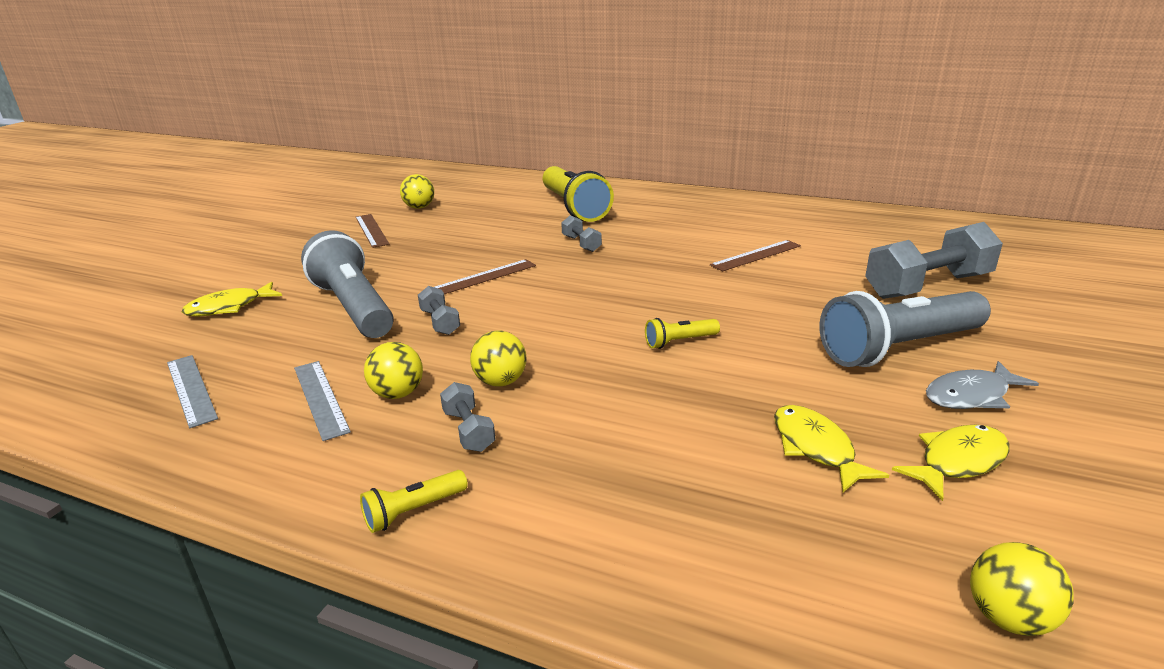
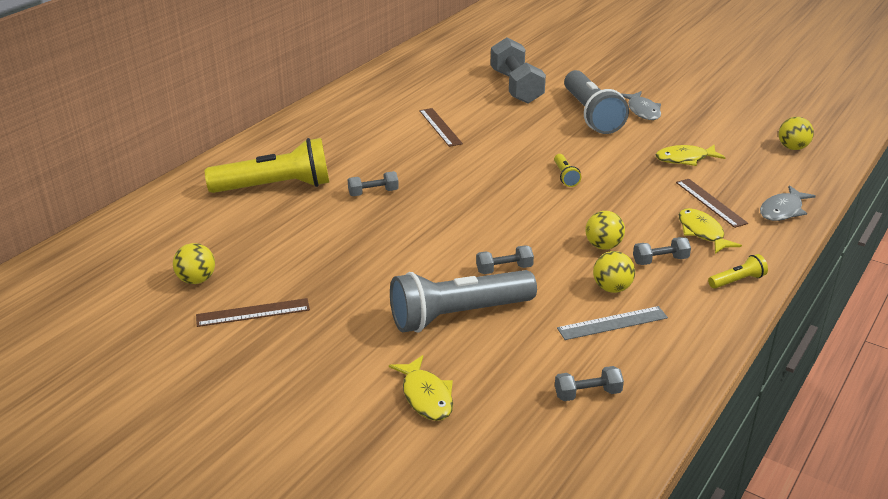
camera: 80 degrees left, 5 degrees up
grey ruler [167,355,218,428] -> grey dumbbell [555,366,624,401]
yellow flashlight [360,470,468,533] -> yellow flashlight turned 90 degrees counterclockwise [708,254,768,289]
brown ruler [435,259,536,294] -> brown ruler moved to [676,179,748,228]
yellow fish [892,425,1009,501] -> yellow fish moved to [679,208,742,254]
none -> grey fish [760,185,816,221]

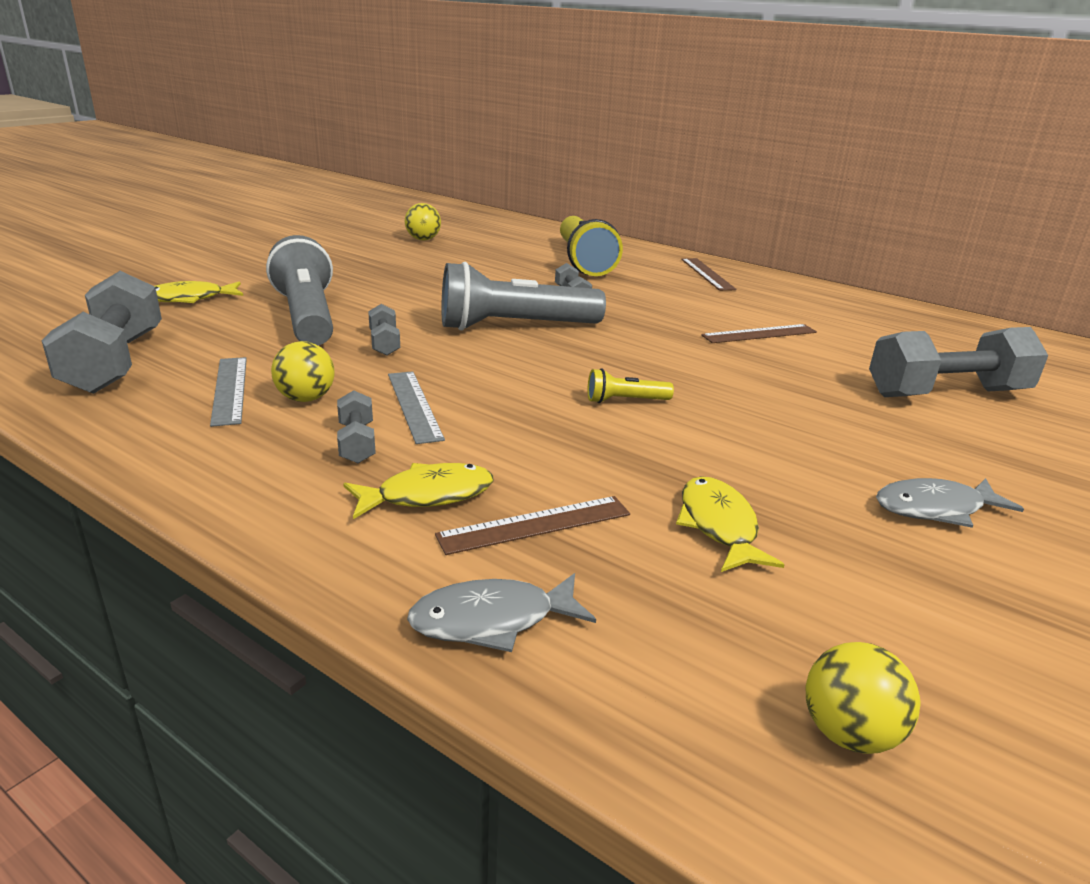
camera: 90 degrees right, 5 degrees down
brown ruler [196,298,310,327] -> brown ruler moved to [681,258,737,291]
grey dumbbell [555,366,624,401] -> grey dumbbell [42,271,162,394], size x2.13
grey flashlight [564,70,629,134] -> grey flashlight moved to [441,262,606,331]
yellow ball [585,211,625,250] -> grey ruler [388,371,445,444]
yellow flashlight [708,254,768,289] -> none
grey fish [760,185,816,221] -> grey fish turned 60 degrees counterclockwise [407,573,596,652]

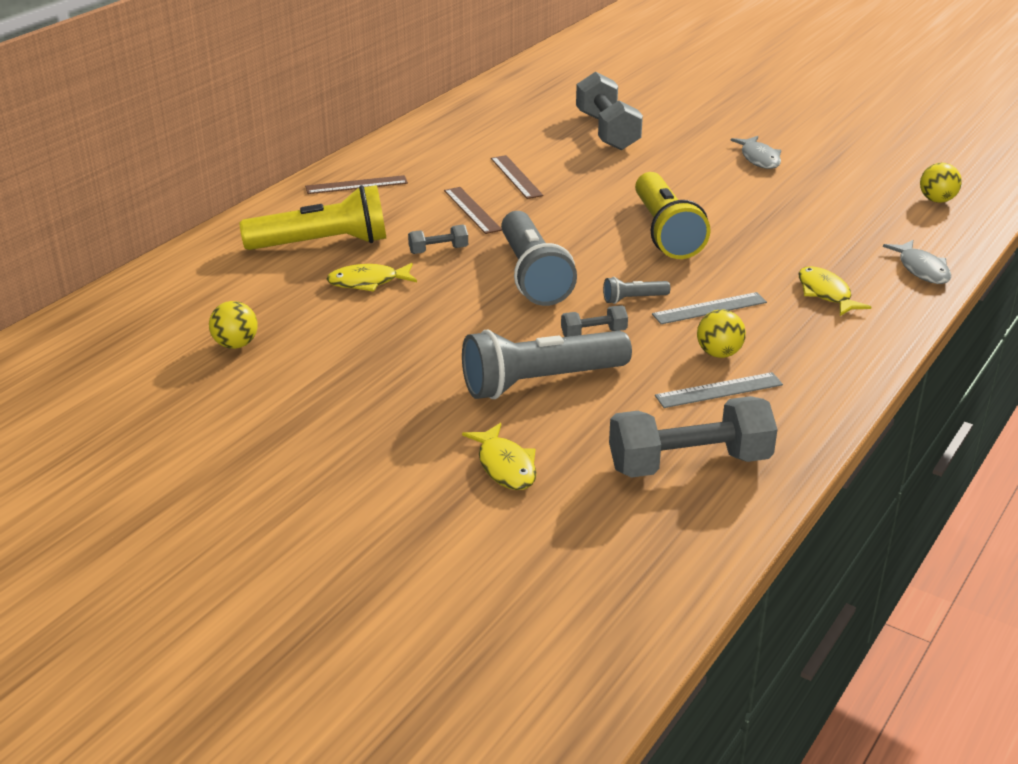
camera: 90 degrees left, 5 degrees up
grey dumbbell [337,390,376,463] -> none
brown ruler [435,496,630,555] -> brown ruler moved to [444,187,502,234]
yellow flashlight [588,368,674,403] -> yellow flashlight [635,172,711,259], size x2.31
yellow fish [676,476,785,572] -> yellow fish moved to [326,263,417,292]
none -> grey flashlight [603,277,670,304]

